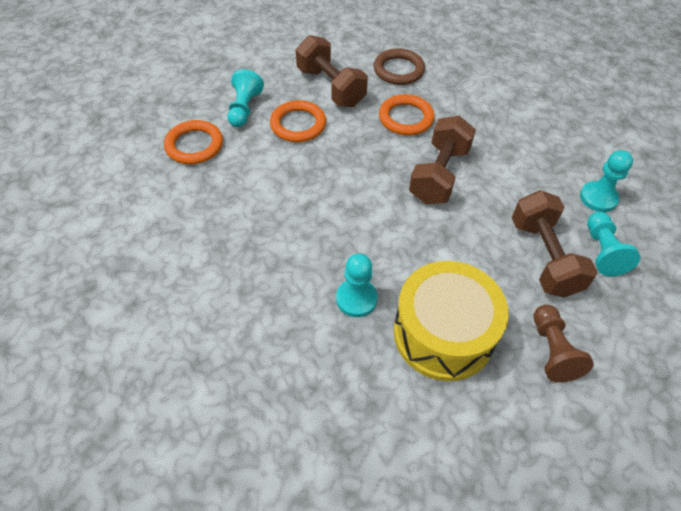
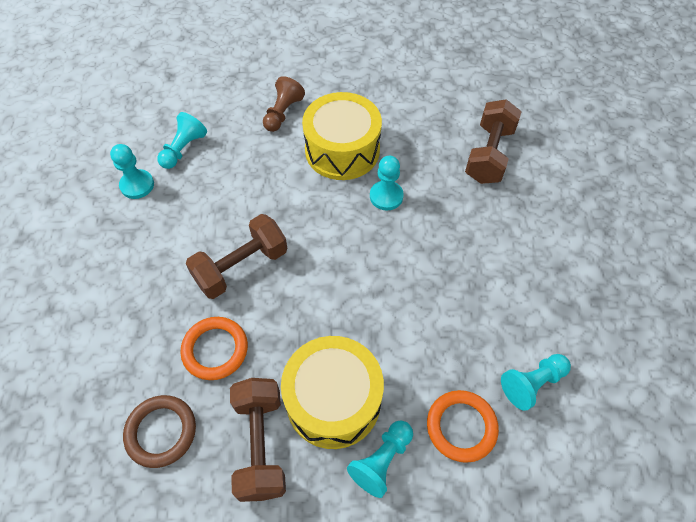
camera: 150 degrees left, 5 degrees up
orange ring [270,100,326,142] -> yellow drum [281,336,384,449]
brown dumbbell [512,190,598,298] -> brown dumbbell moved to [465,99,522,184]
none -> turquoise pawn [501,354,571,411]

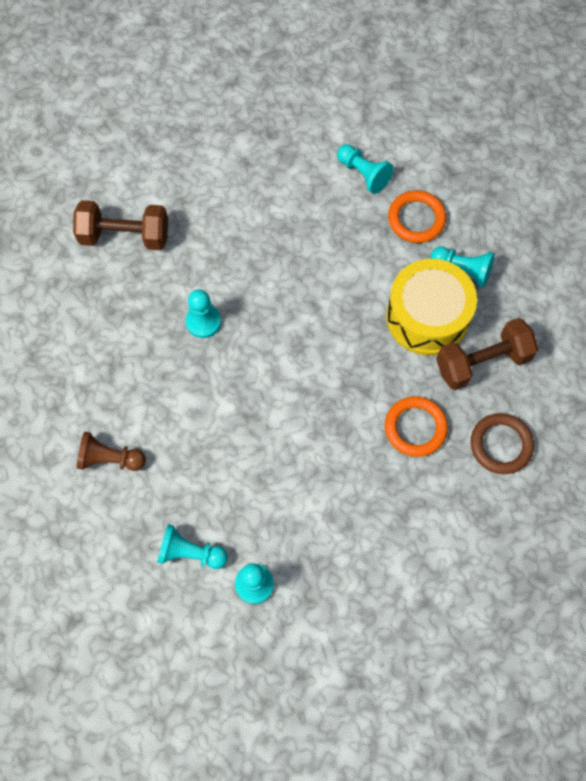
camera: 105 degrees left, 10 degrees up
brown dumbbell [186,214,287,299] -> none
yellow drum [302,92,382,180] -> none

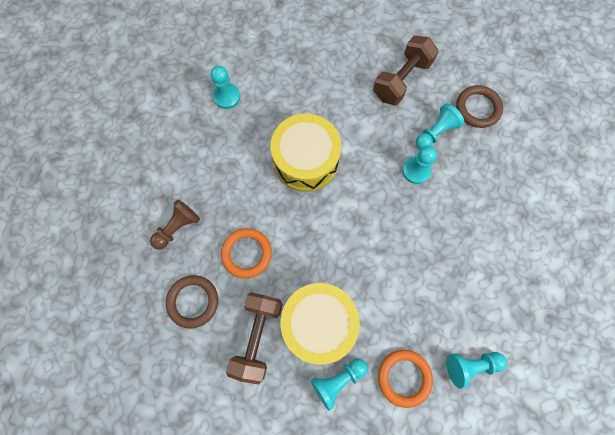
camera: 125 degrees right, 5 degrees up
brown dumbbell [73,200,168,250] -> brown dumbbell moved to [373,35,439,105]
brown pawn [77,432,146,471] -> brown pawn moved to [150,199,200,250]
turquoise pawn [157,524,228,569] -> turquoise pawn moved to [416,104,464,149]
none -> yellow drum [270,114,341,192]
none -> brown ring [456,85,503,128]

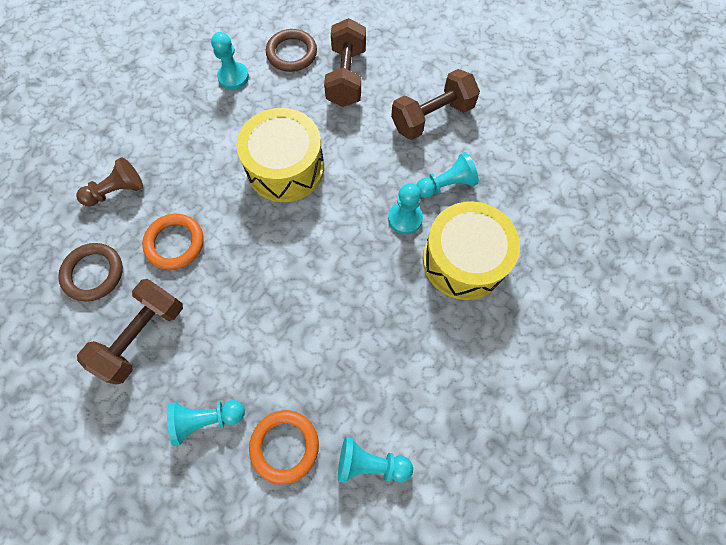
camera: 20 degrees right, 5 degrees down
yellow drum [281,283,360,365] -> yellow drum moved to [423,201,520,300]
brown ring [456,85,503,128] -> brown ring moved to [266,29,317,72]
none -> brown dumbbell [324,18,366,107]

